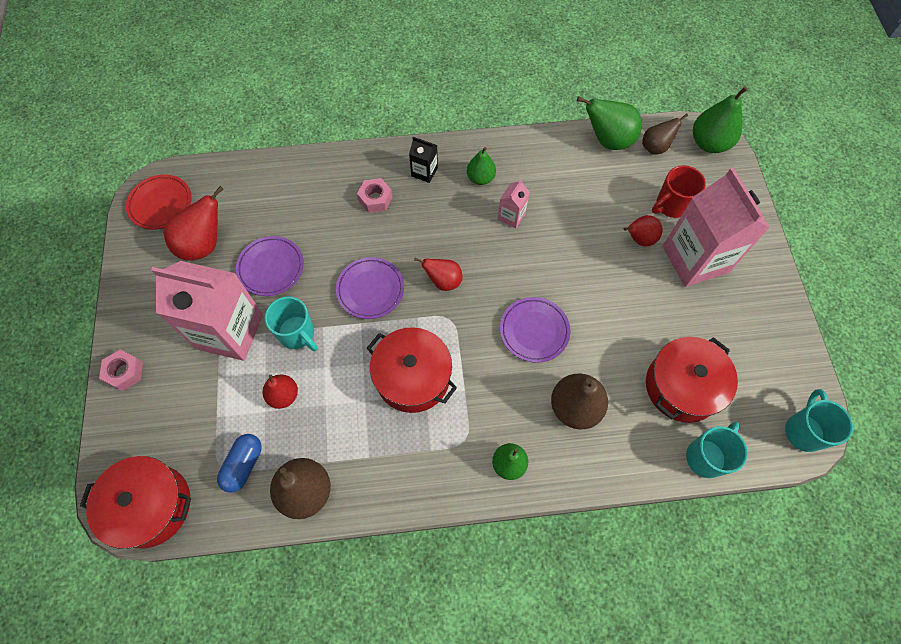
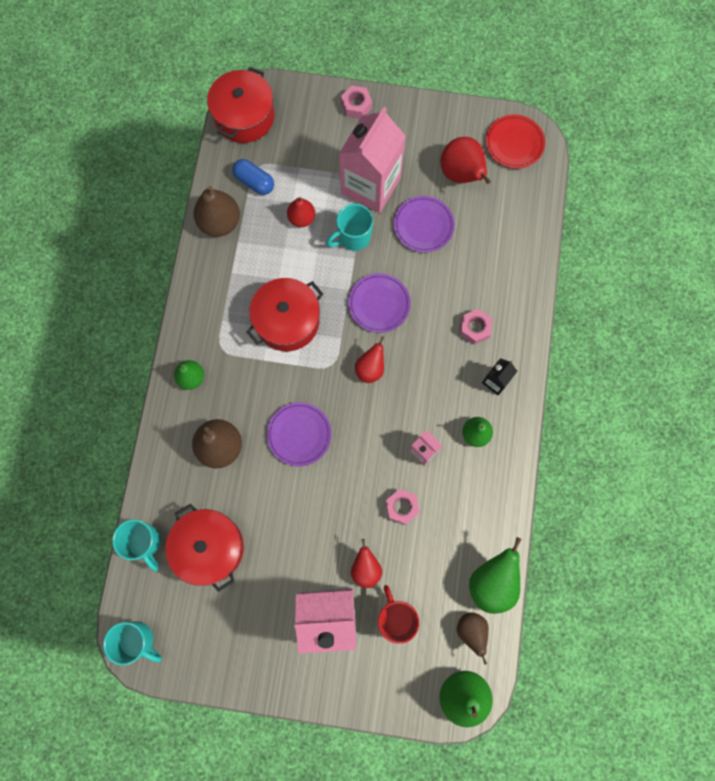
camera: 105 degrees right, 10 degrees up
none -> pink nut [386,489,420,525]

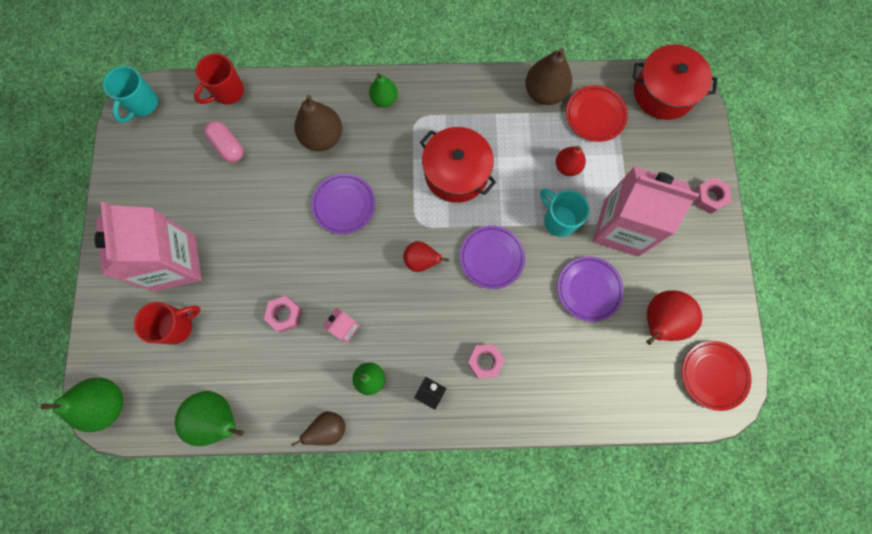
camera: 80 degrees right, 0 degrees up
turquoise mug [112,519,161,571] -> red mug [194,53,244,104]
red pot [166,504,244,592] -> pink capsule [204,121,243,162]
blue capsule [232,159,274,195] -> red plate [566,85,628,142]
red pear [351,539,382,588] -> none
brown pear [457,612,489,665] -> brown pear moved to [291,412,345,447]

